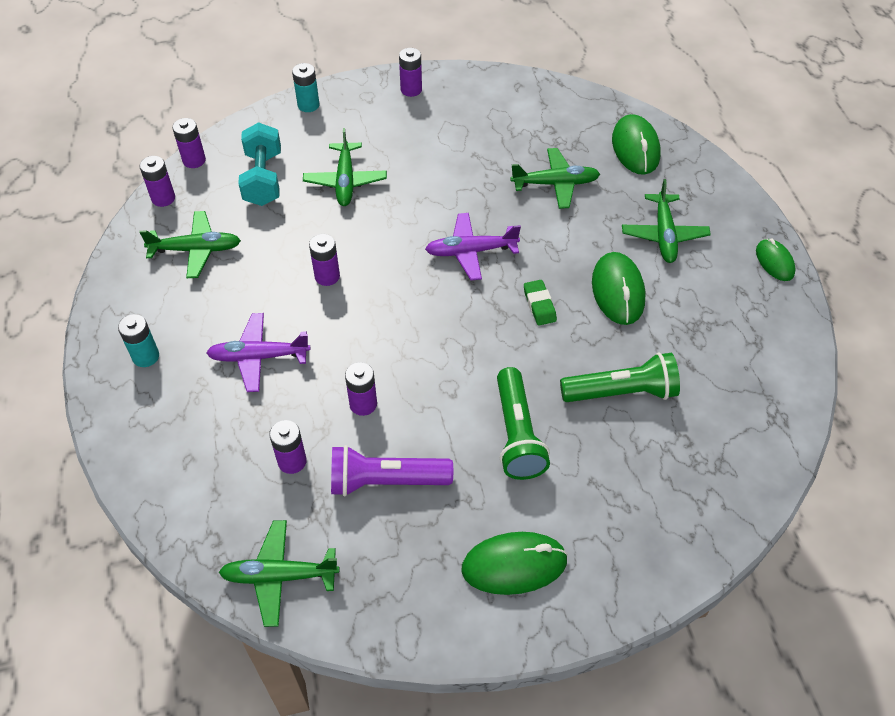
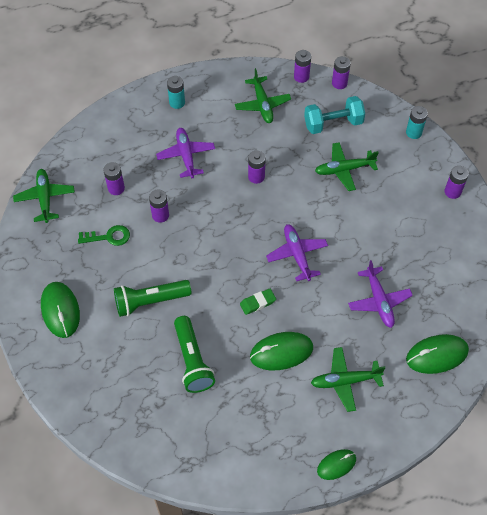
camera: 80 degrees right, 5 degrees up
purple flashlight [331,445,453,497] -> green key [78,225,130,246]
green plane [510,148,600,209] -> purple plane [348,260,413,328]

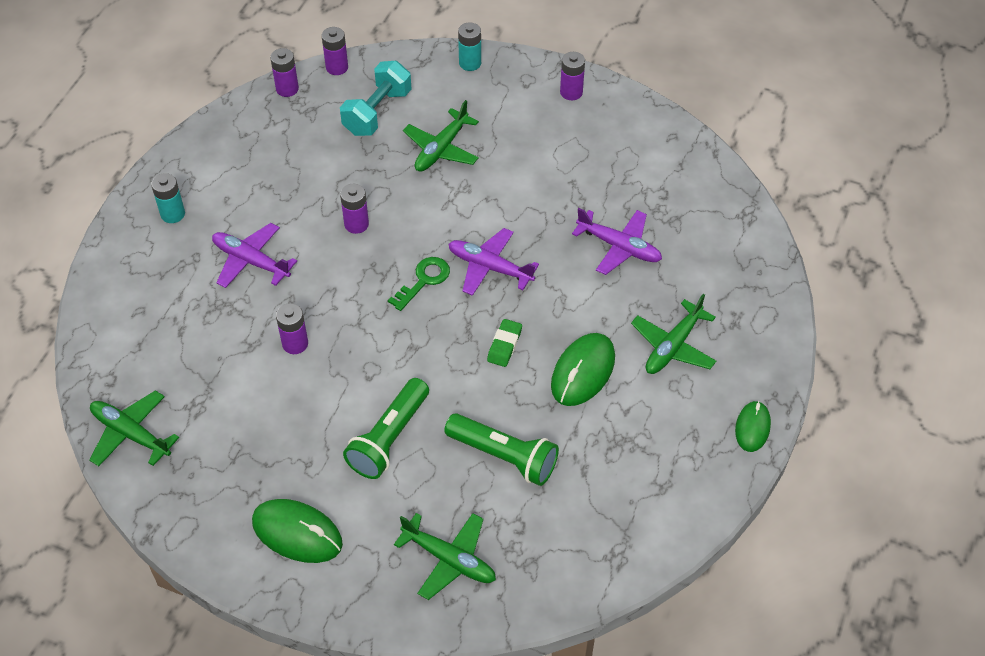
camera: 45 degrees left, 5 degrees down
green key [78,225,130,246] -> green key moved to [388,257,450,311]
purple battery [103,162,125,195] -> none
green plane [235,68,291,123] -> green plane moved to [394,513,496,600]
green mouse [406,334,469,374] -> none

